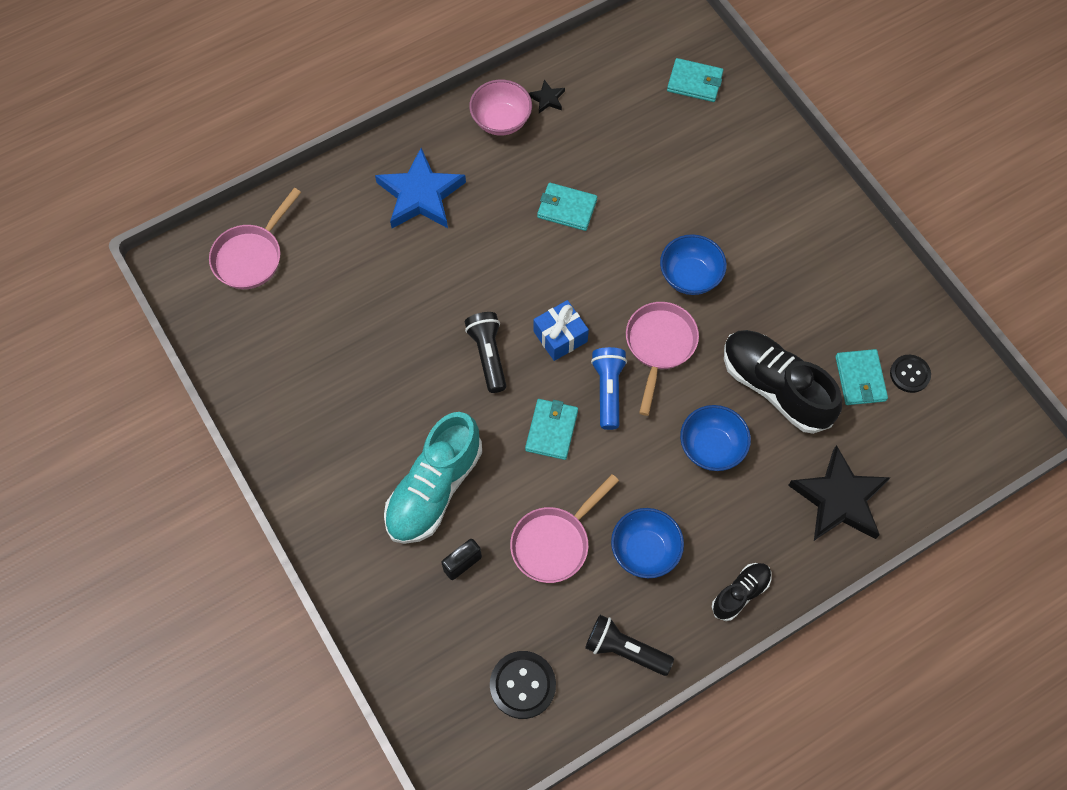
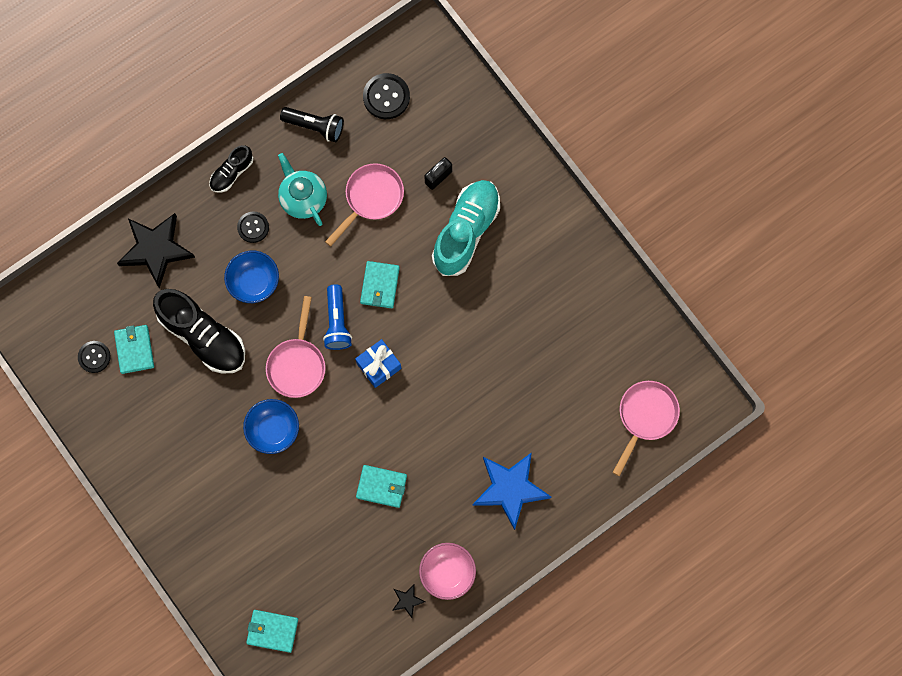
camera: 175 degrees right, 10 degrees up
black flashlight [465,312,506,393] -> none
blue bowl [611,508,684,578] -> turquoise teapot [278,153,327,226]
none -> black button [237,212,269,243]

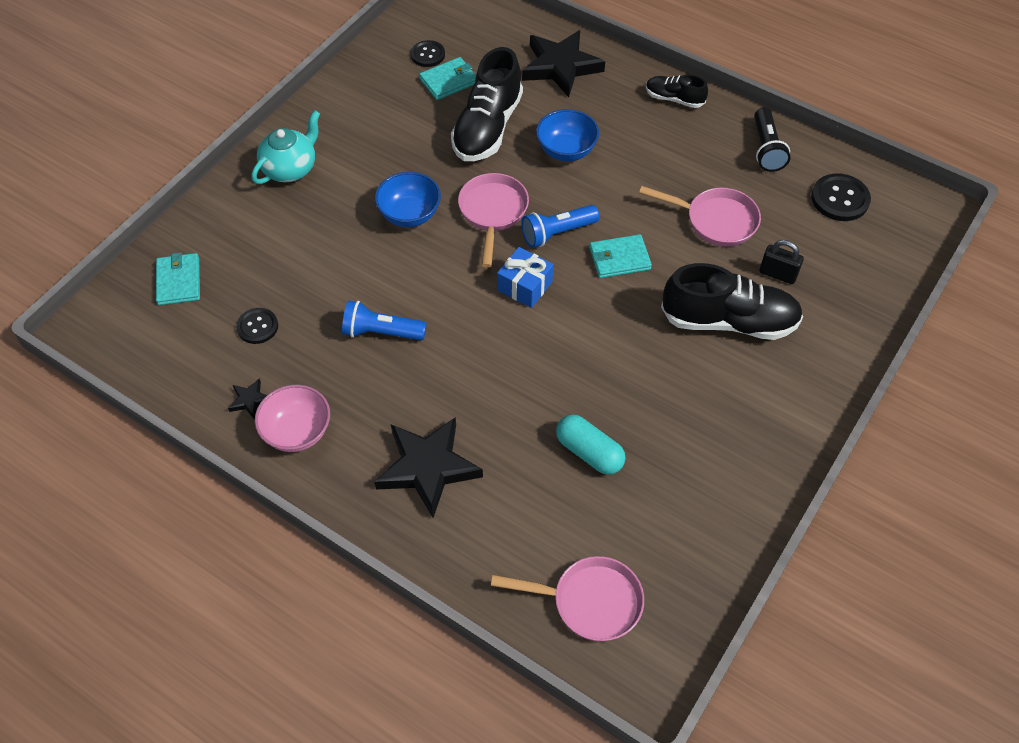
camera: 70 degrees right, 20 degrees down
black button [237,212,269,243] -> black button moved to [236,308,278,344]
pink pan [266,296,326,398] -> pink pan turned 105 degrees clockwise [458,173,529,268]
turquoise teapot [278,153,327,226] -> turquoise teapot moved to [252,110,320,184]
turquoise wallet [356,465,407,508] -> blue flashlight [342,300,427,340]
turquoise shoe [432,180,500,276] -> black shoe [661,263,803,340]
blue star [473,452,551,530] -> black star [374,417,483,518]
none -> turquoise capsule [556,415,626,475]

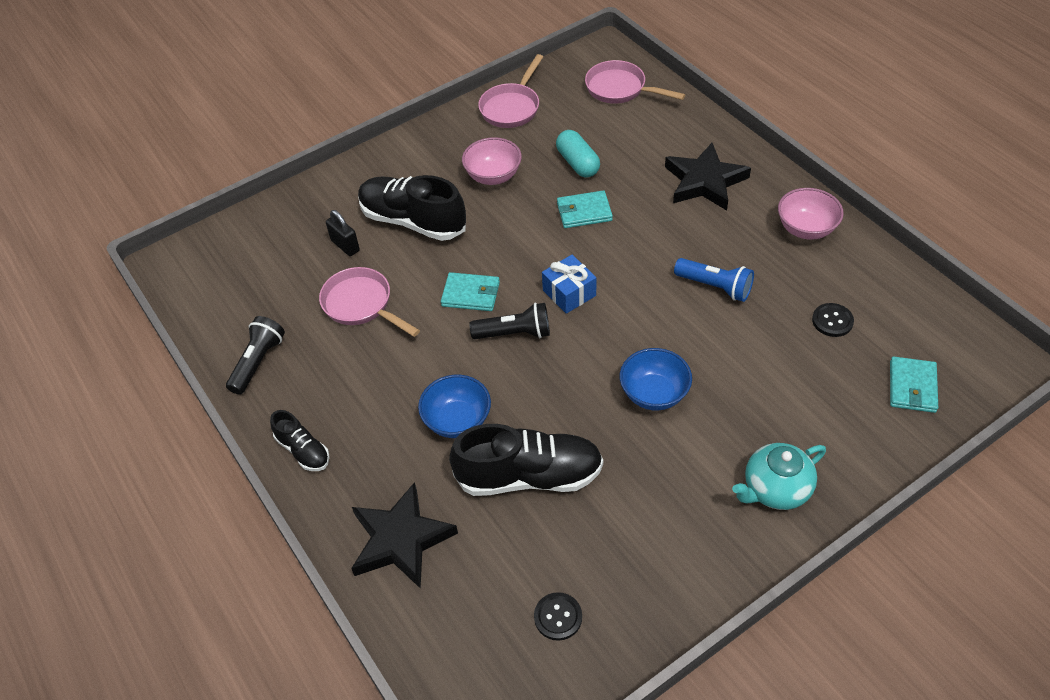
camera: 155 degrees left, 5 degrees down
black star [228,378,267,419] -> none
turquoise wallet [419,57,476,100] -> turquoise wallet moved to [557,190,613,228]
black shoe [451,47,523,161] -> black shoe turned 45 degrees clockwise [449,424,603,496]
pink pan [458,173,529,268] -> pink pan moved to [478,54,543,128]
blue flashlight [521,205,599,248] -> black flashlight [469,303,550,339]
black button [811,173,871,221] -> none
none -> pink bowl [462,137,522,185]

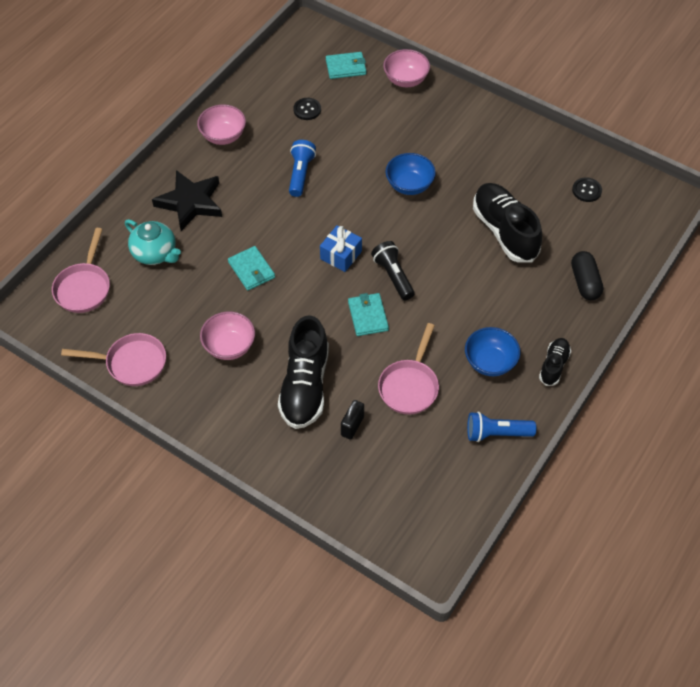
camera: 115 degrees left, 5 degrees up
black flashlight [226,316,285,395] -> blue flashlight [467,412,536,442]
black star [351,482,458,589] -> black capsule [571,251,603,300]
blue bowl [418,375,491,438] -> blue bowl moved to [465,327,521,376]
turquoise capsule [556,130,600,178] -> none
turquoise teapot [732,443,826,510] -> turquoise teapot moved to [125,219,181,265]
none -> pink bowl [383,49,430,87]

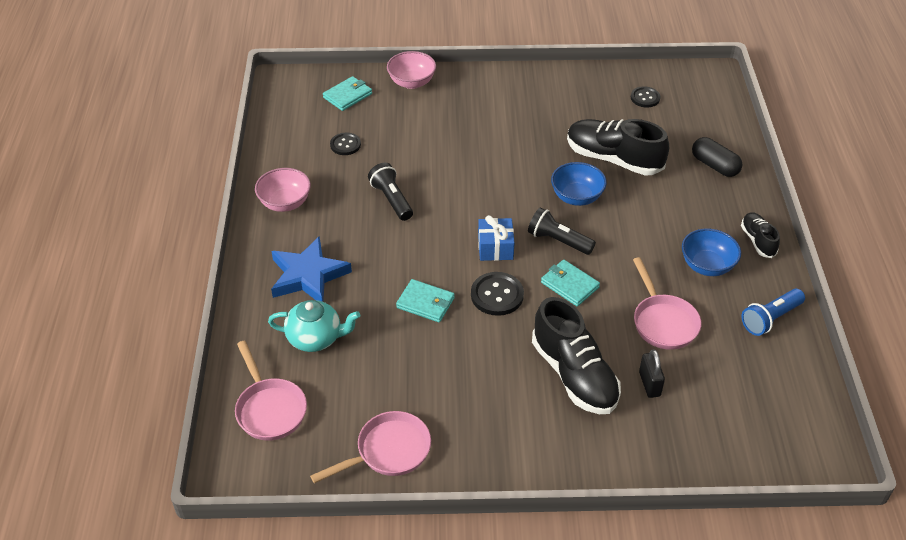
camera: 35 degrees left, 10 degrees down
black star [152,170,222,231] -> blue star [271,236,352,302]
pink bowl [200,312,255,360] -> none
blue flashlight [289,140,316,197] -> black flashlight [368,163,413,221]
blue bowl [386,153,436,195] -> blue bowl moved to [551,162,607,206]
none -> black button [471,272,524,316]

